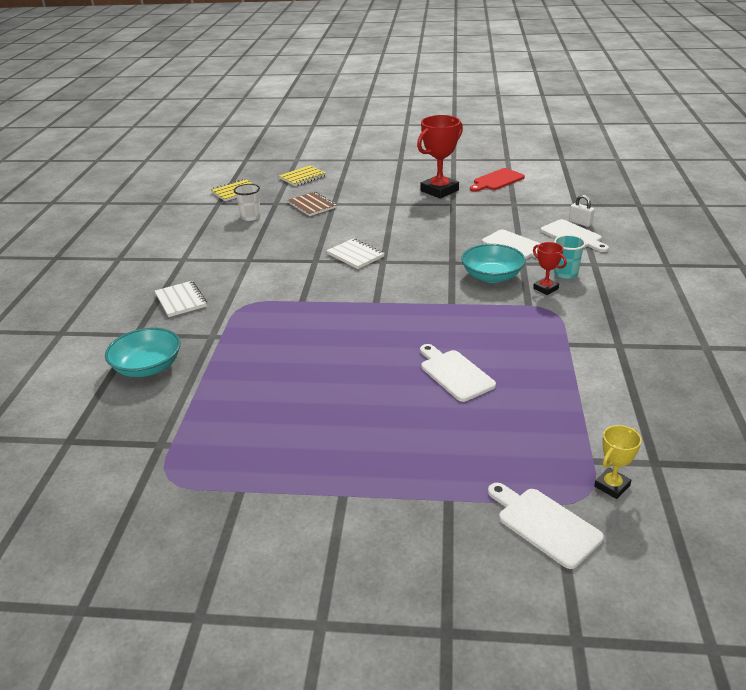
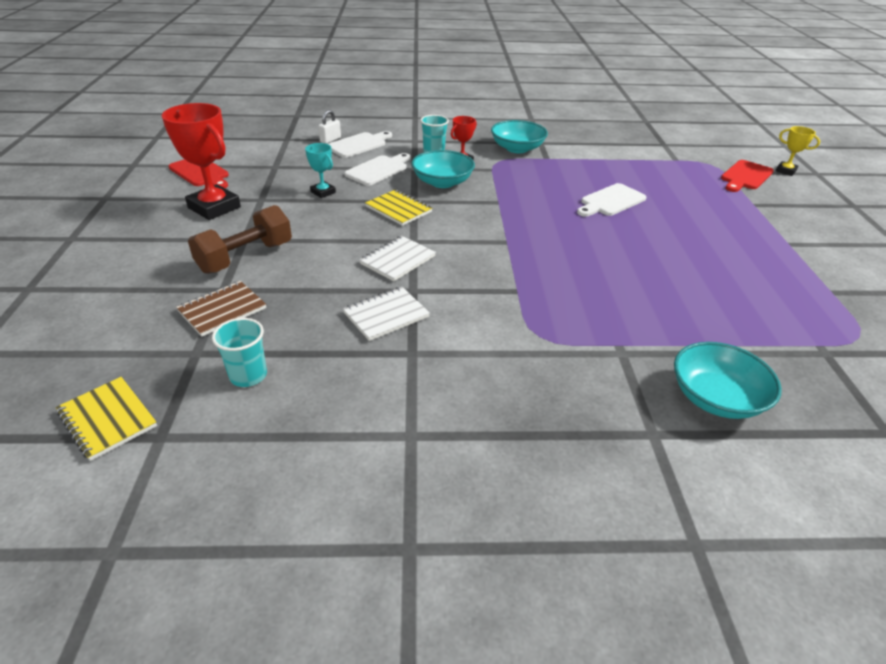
camera: 100 degrees left, 5 degrees up
white notebook [155,281,207,317] -> white notebook moved to [343,287,430,341]
white cup [234,184,261,221] -> turquoise cup [212,318,267,387]
yellow notebook [279,165,327,187] -> yellow notebook moved to [365,190,433,226]
white cutting board [488,483,604,569] -> red cutting board [721,160,774,192]
yellow trophy [594,425,642,499] -> yellow trophy moved to [776,126,820,176]
none -> brown dumbbell [188,205,292,274]
none -> turquoise trophy [305,143,336,198]
none -> turquoise bowl [491,120,548,153]

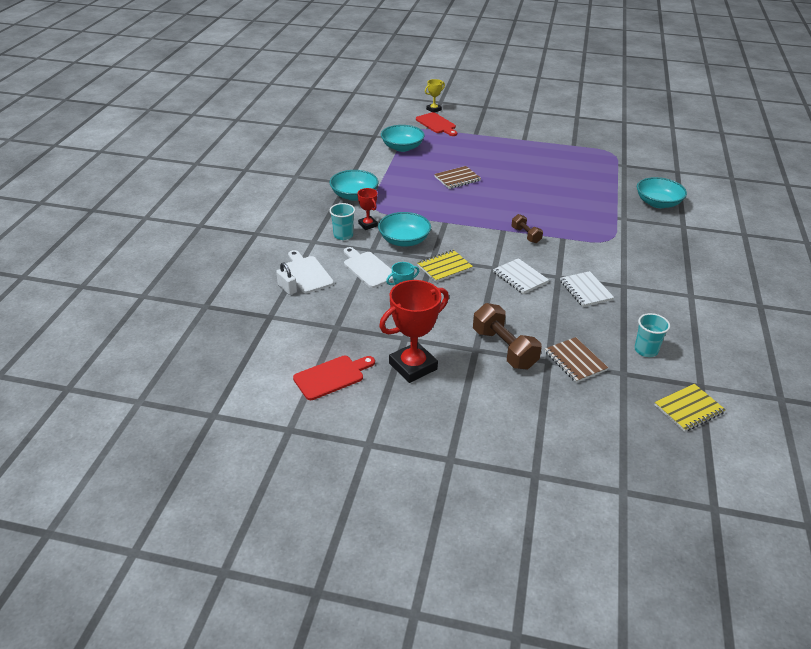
camera: 75 degrees left, 0 degrees up
white cutting board [577,183,647,217] -> brown notebook [434,166,481,189]
none -> turquoise bowl [381,125,425,152]
none -> brown dumbbell [512,214,543,243]

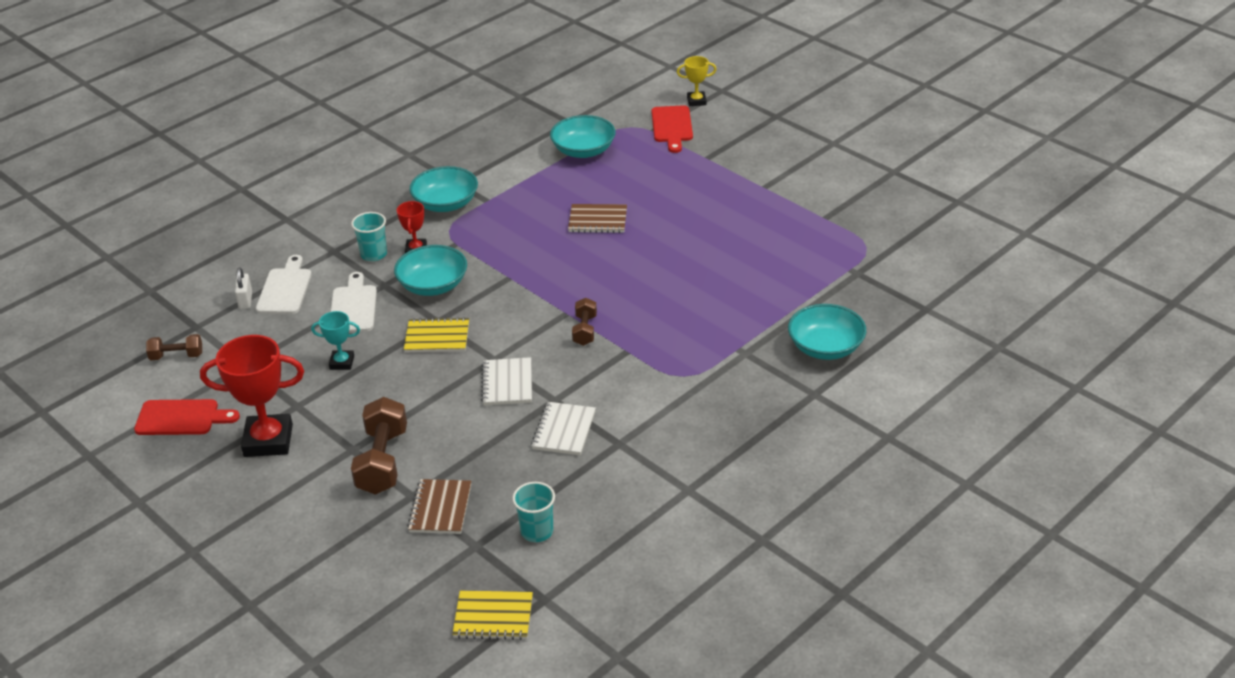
camera: 35 degrees right, 0 degrees up
none -> brown dumbbell [146,334,202,360]

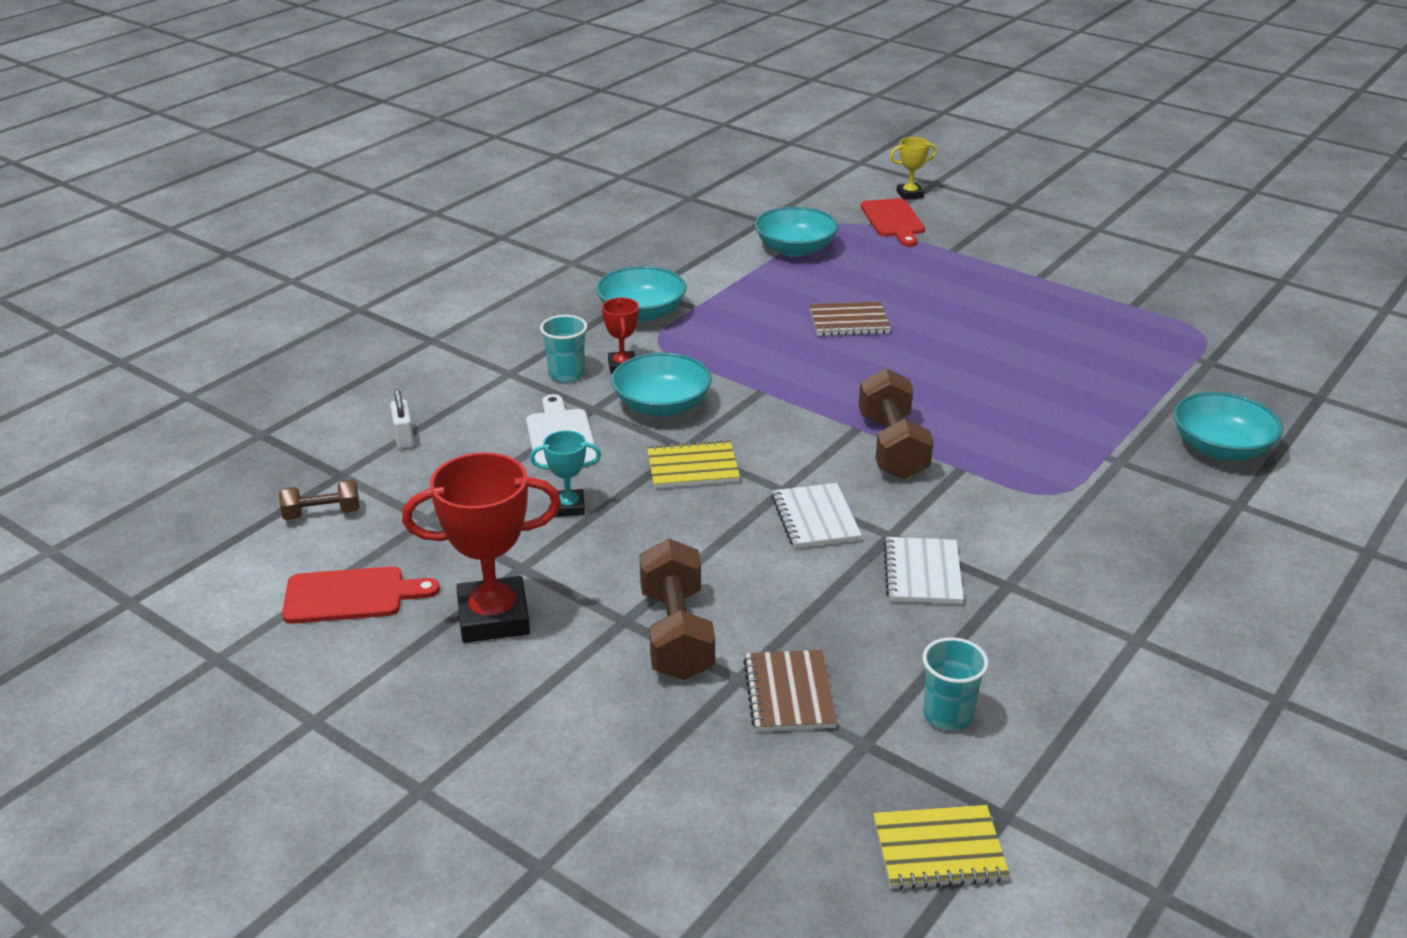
camera: 10 degrees left, 5 degrees down
white cutting board [256,255,312,314] -> none
brown dumbbell [572,298,597,346] -> brown dumbbell [859,368,934,480], size x1.78

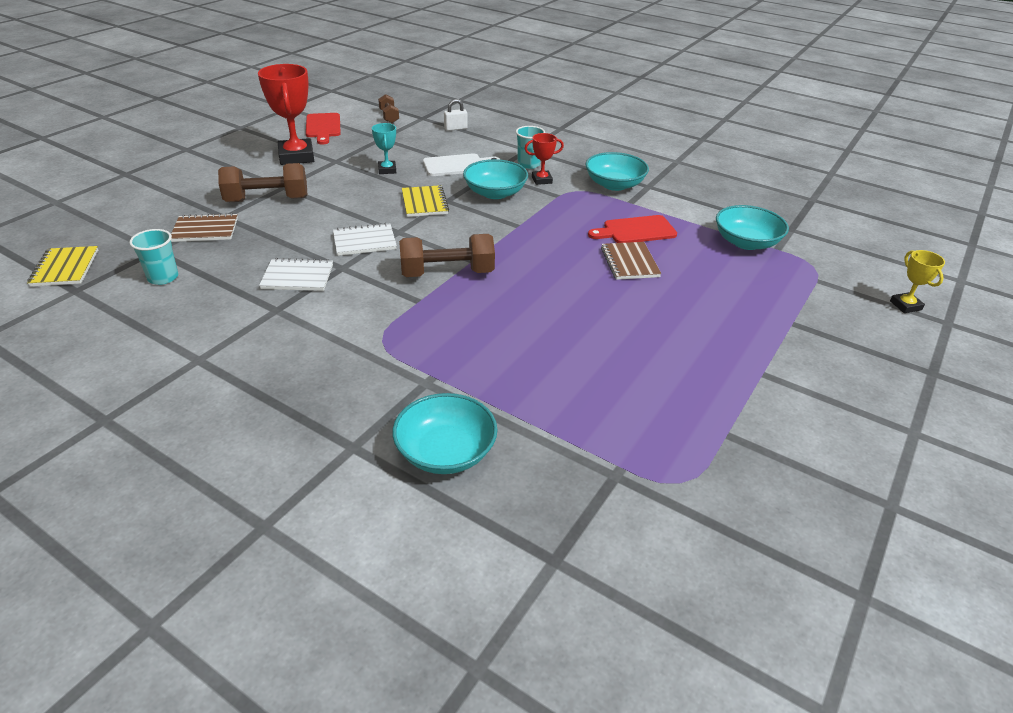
camera: 85 degrees right, 5 degrees up
red cutting board [861,198,925,247] -> red cutting board moved to [588,215,677,243]

